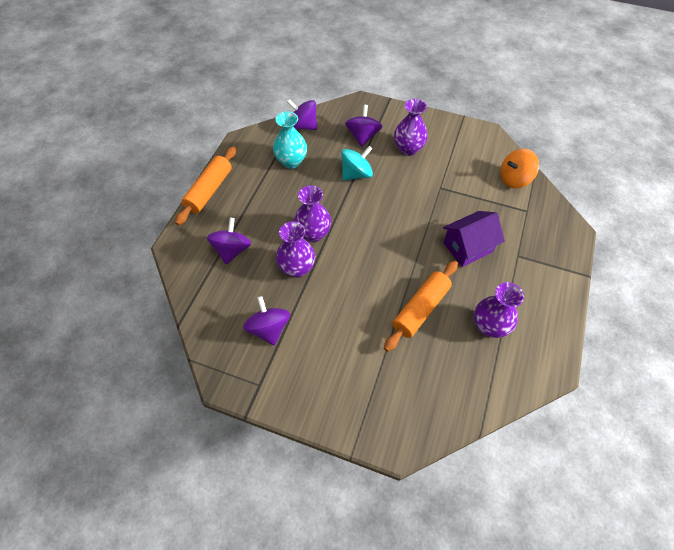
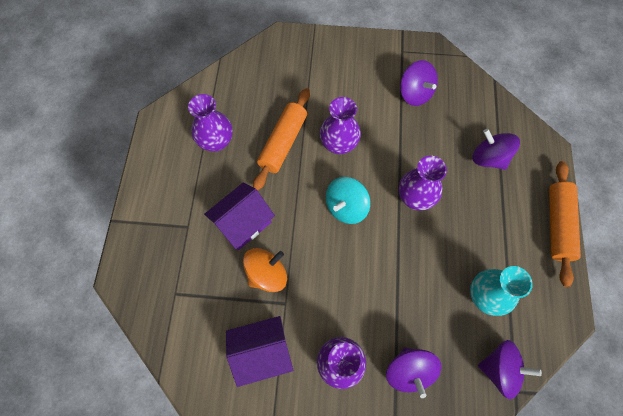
camera: 165 degrees right, 10 degrees up
purple spinning top [207,217,251,264] -> purple spinning top turned 135 degrees clockwise [472,129,520,170]
purple vase [276,221,315,278] -> purple vase moved to [320,97,361,154]
turquoise spinning top [341,146,373,180] -> turquoise spinning top moved to [326,177,370,224]
orange spinning top [500,149,539,188] -> orange spinning top moved to [243,248,287,292]
none -> purple house [226,316,293,387]

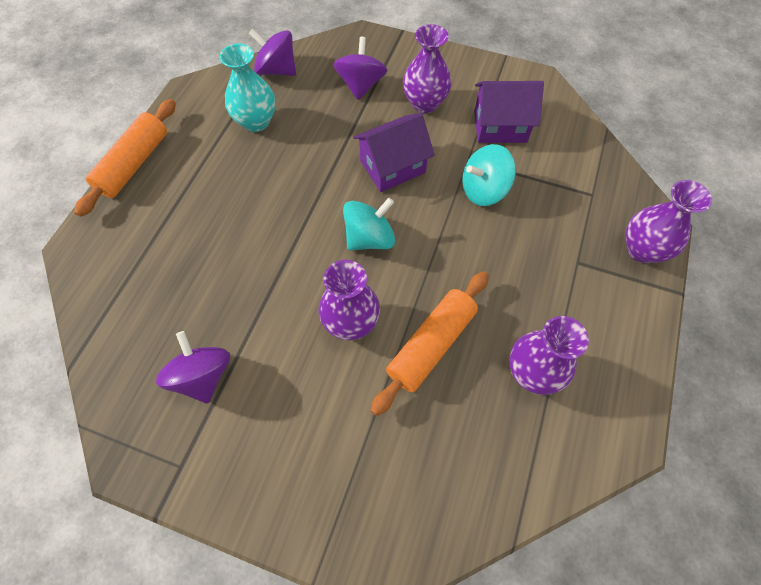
camera: 165 degrees left, 5 degrees down
purple house [204,182,275,250] -> purple house moved to [353,113,435,192]
orange spinning top [243,248,287,292] -> turquoise spinning top [462,144,516,206]
purple vase [399,156,447,210] -> purple vase moved to [626,180,712,263]
purple spinning top [472,129,520,170] -> none

